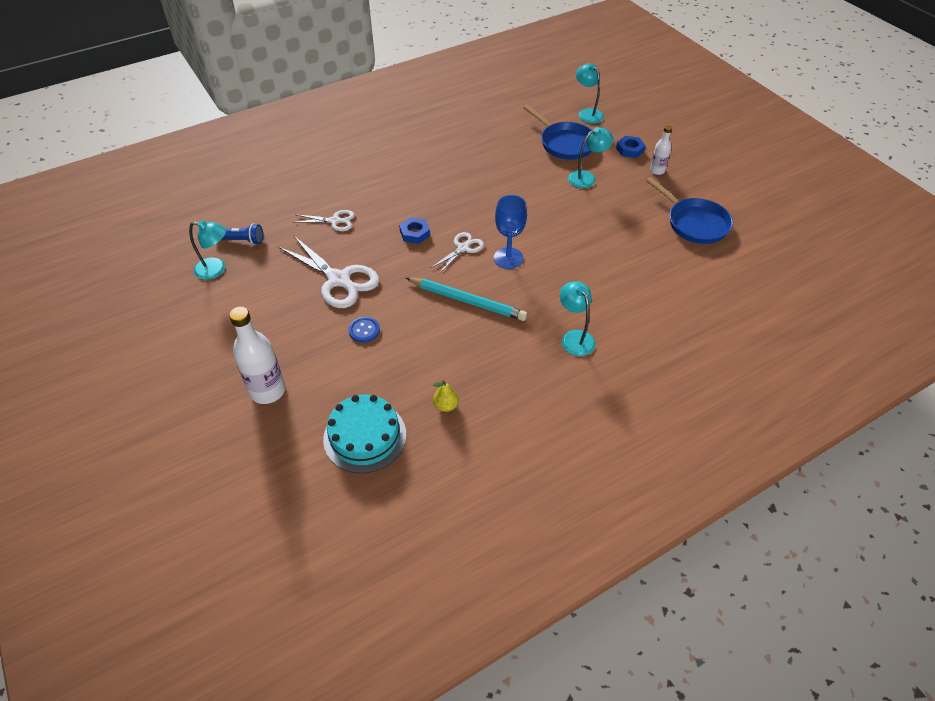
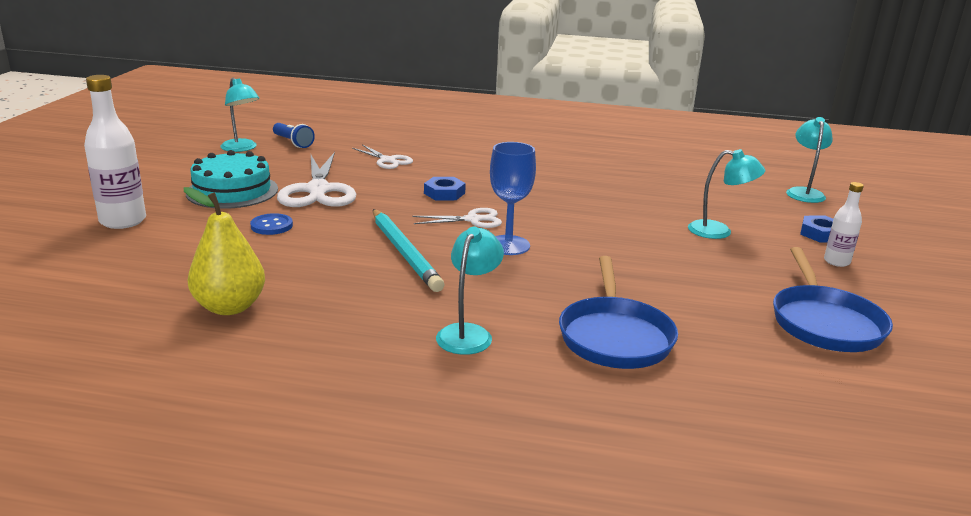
camera: 40 degrees right, 25 degrees down
turquoise cake [323,395,406,473] -> turquoise cake moved to [186,150,278,209]
yellow pear [433,381,459,412] -> yellow pear [184,187,265,315], size x1.93
blue pan [523,105,592,160] -> blue pan moved to [559,256,678,369]

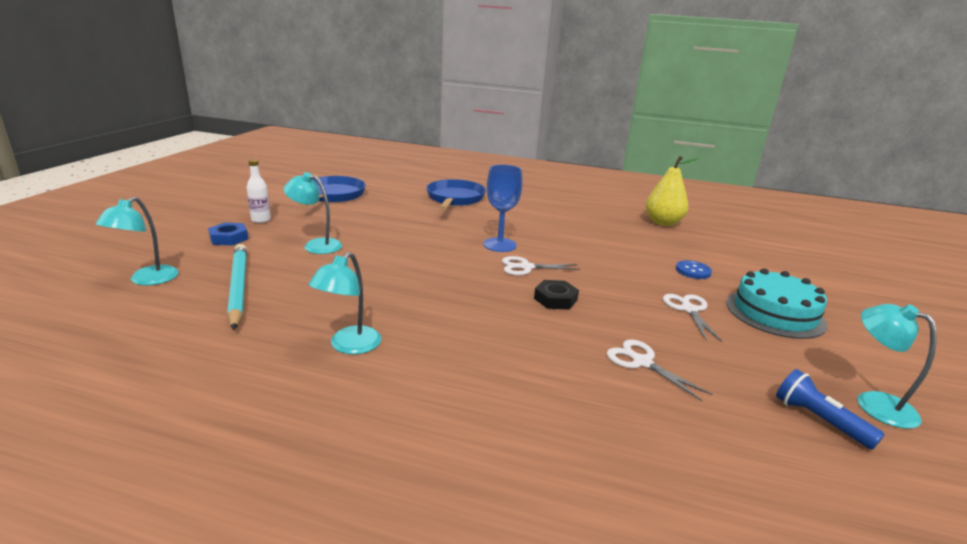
camera: 175 degrees left, 0 degrees up
white bottle [84,75,146,229] -> none
white scissors [277,152,356,207] -> white scissors [663,294,723,342], size x0.55
turquoise pencil [373,209,444,292] -> turquoise pencil moved to [227,244,247,330]
blue nut [424,177,466,200] -> black nut [534,280,579,310]
turquoise lamp [436,227,504,355] -> turquoise lamp moved to [308,252,381,355]

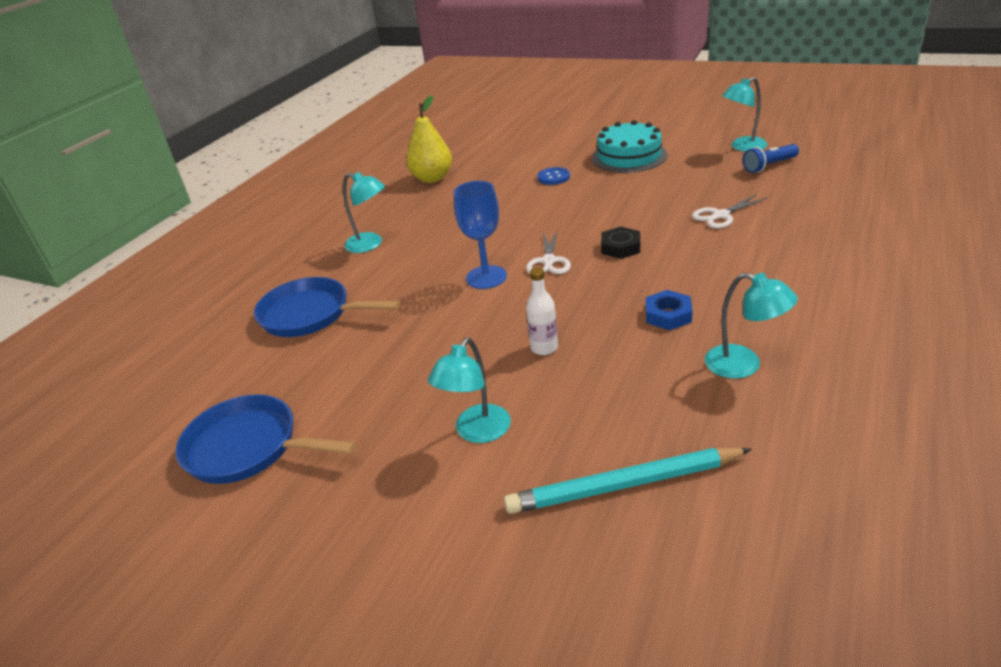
camera: 75 degrees left, 10 degrees up
turquoise lamp [95,197,179,285] -> turquoise lamp moved to [343,172,385,253]
blue nut [208,223,248,246] -> blue nut moved to [646,290,693,330]
white bottle [247,159,271,223] -> white bottle moved to [526,267,558,355]
white scissors [663,294,723,342] -> none

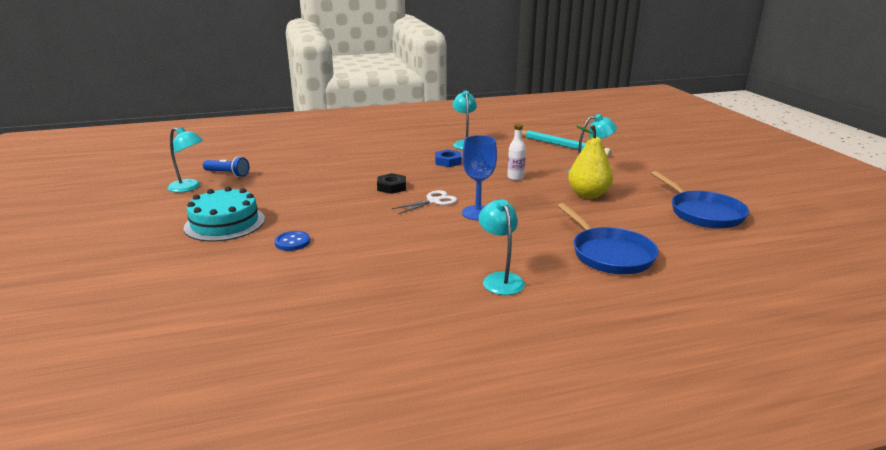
camera: 135 degrees left, 10 degrees down
yellow pear [406,95,452,183] -> yellow pear moved to [568,125,613,199]
white scissors [692,194,768,228] -> none

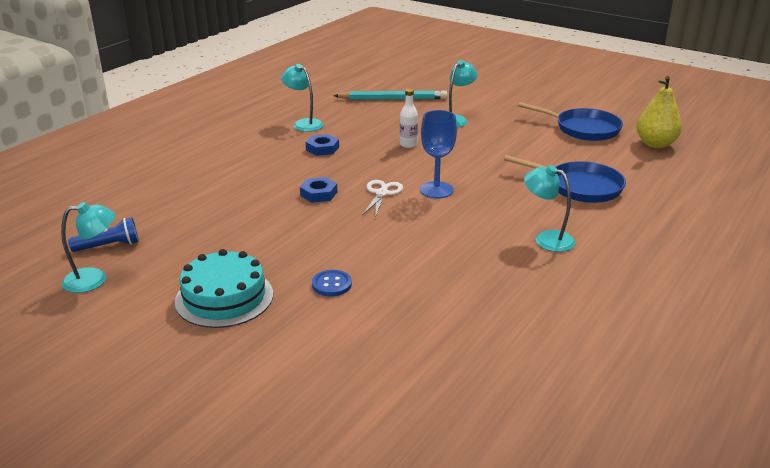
camera: 40 degrees left, 5 degrees up
black nut [377,173,406,194] -> blue nut [300,177,337,203]
yellow pear [568,125,613,199] -> yellow pear moved to [637,76,682,148]

